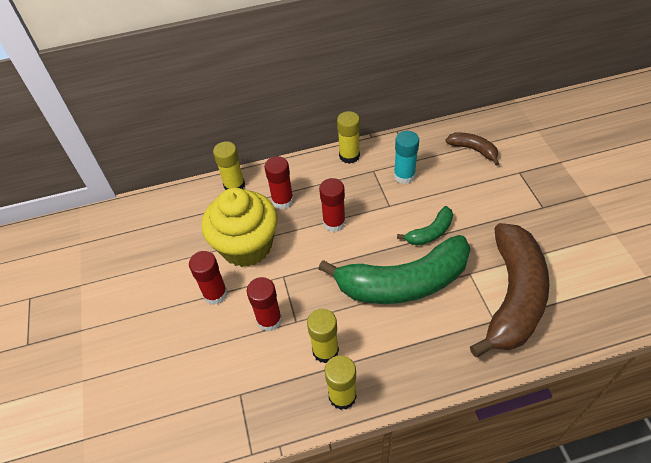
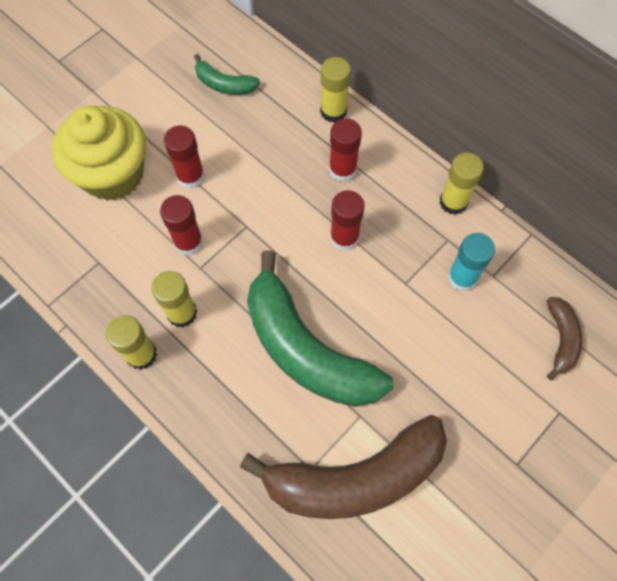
camera: 55 degrees right, 15 degrees up
yellow cupcake [201,188,278,267] -> yellow cupcake moved to [52,106,146,201]
green banana [397,206,453,245] -> green banana moved to [194,54,260,95]

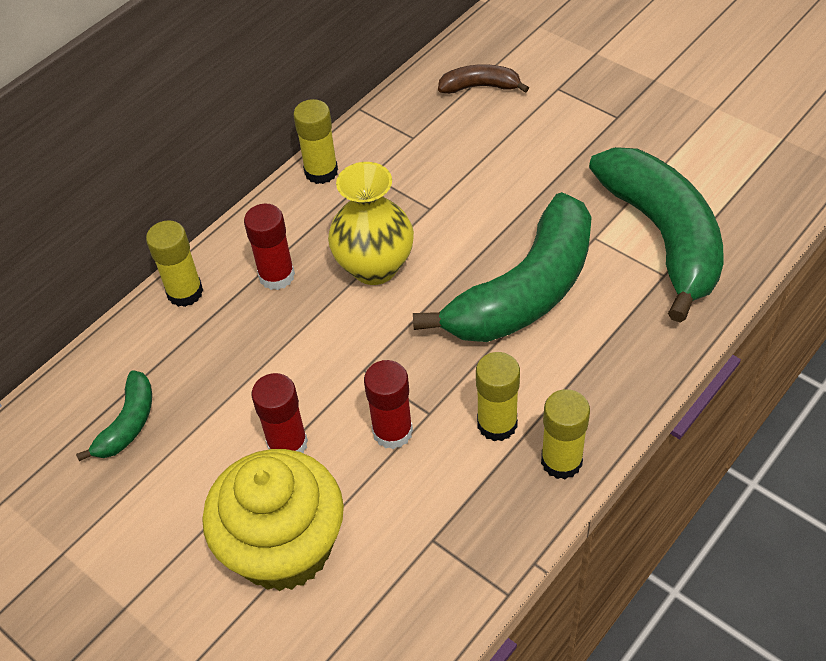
camera: 90 degrees left, 15 degrees down
brown banana [240,415,447,519] -> green banana [589,147,723,323]
red glue stick [330,190,365,251] -> yellow vase [328,162,414,285]
turquoise glue stick [448,233,495,291] -> none

